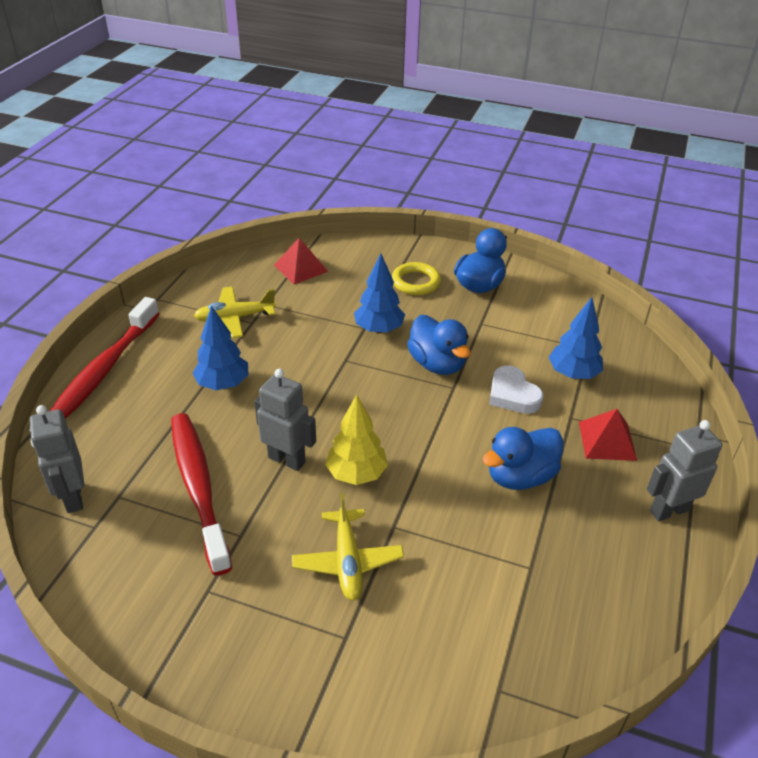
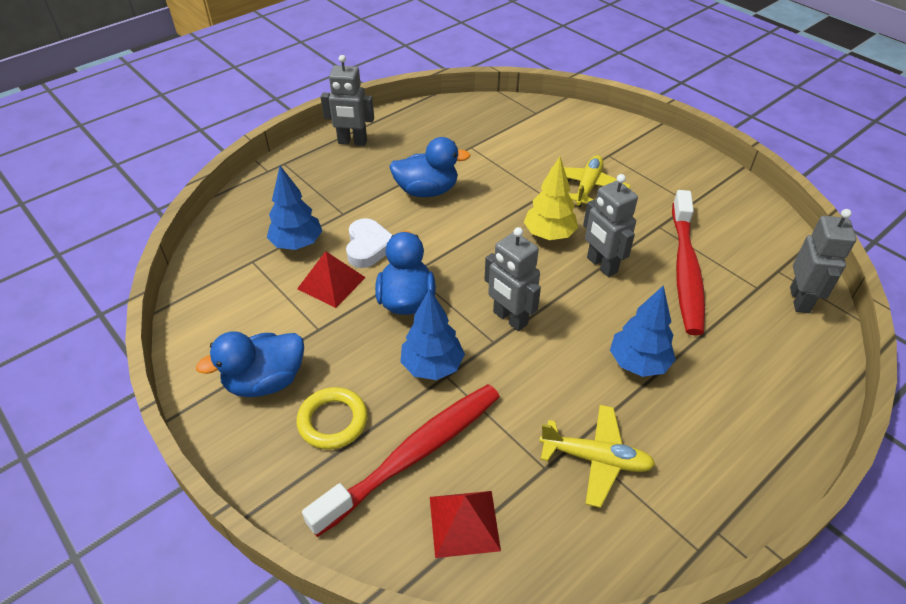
camera: 150 degrees left, 5 degrees up
red toothbrush [50,297,160,419] -> red toothbrush moved to [302,384,500,537]
red pyramid [579,409,637,461] -> red pyramid moved to [297,251,366,308]
none -> grey robot [484,227,541,331]

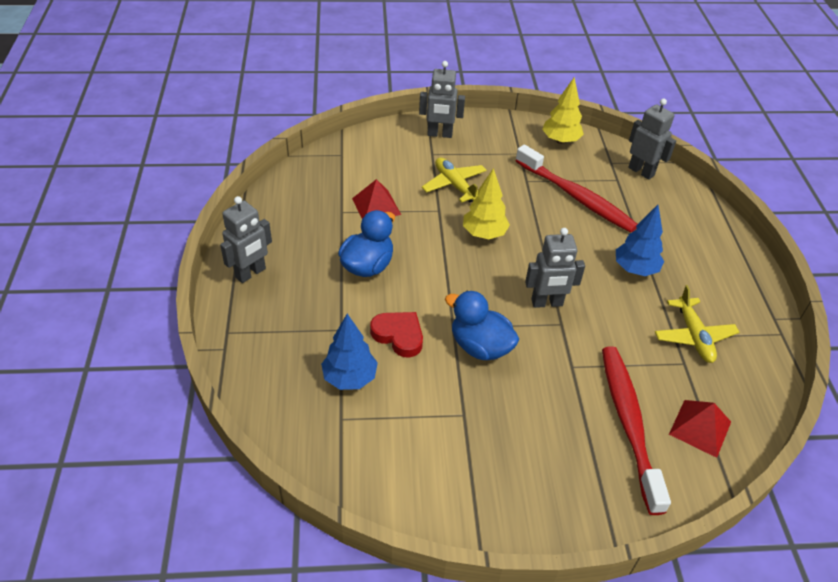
camera: 55 degrees left, 0 degrees up
blue duck [196,331,304,397] -> none
yellow ring [296,387,368,450] -> none
red pyramid [297,251,366,308] -> red pyramid moved to [352,179,401,219]
white heart [346,218,392,268] -> red heart [370,312,423,358]
blue tree [400,289,465,380] -> none
yellow plane [539,405,656,508] -> yellow plane turned 120 degrees clockwise [655,285,739,363]
grey robot [583,174,638,277] -> grey robot moved to [419,61,465,138]
none -> yellow tree [542,77,584,144]

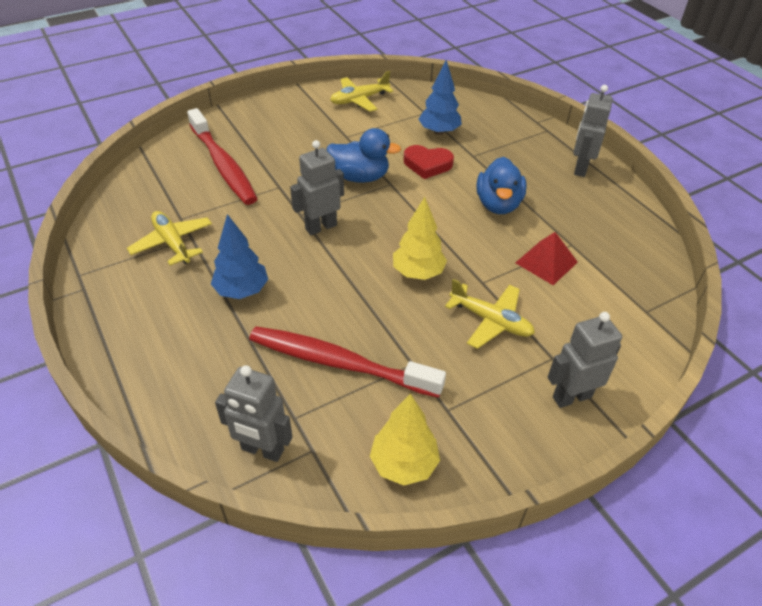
camera: 155 degrees right, 0 degrees up
red pyramid [669,400,731,458] -> none
none -> yellow plane [330,71,393,112]

